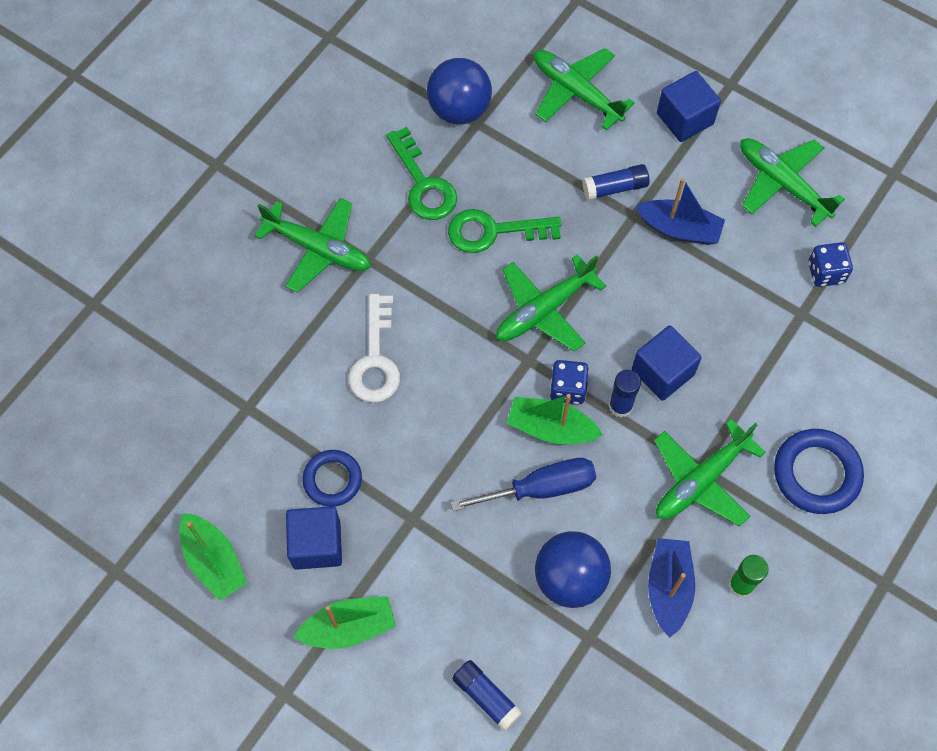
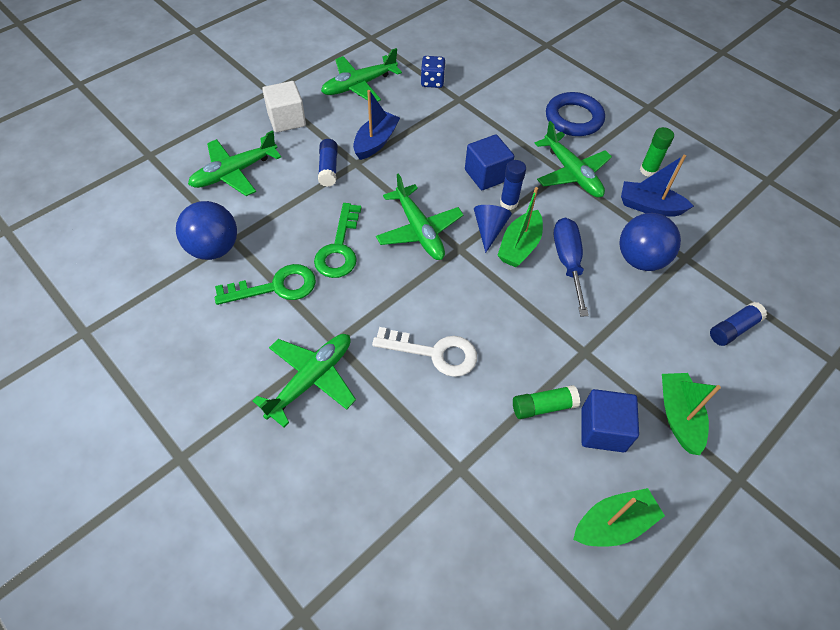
camera: 80 degrees left, 10 degrees down
blue ring [302,450,362,507] -> green glue stick [513,385,580,419]
blue dice [550,360,589,404] -> blue cone [474,205,512,253]
blue cube [657,71,721,142] -> white cube [262,81,306,133]

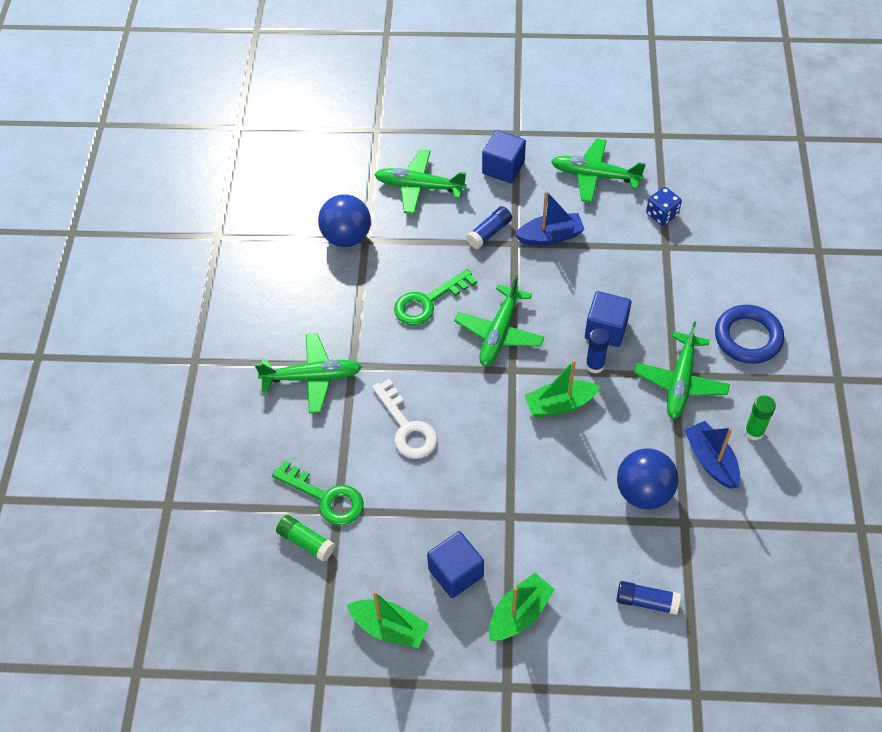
camera: 50 degrees right, 0 degrees up
green key [215,264,316,305] -> green key moved to [272,460,363,525]
white cube [262,81,306,133] -> blue cube [482,130,526,183]
blue cone [474,205,512,253] -> none
green glue stick [513,385,580,419] -> green glue stick moved to [276,515,335,562]
blue screwdriver [554,217,589,316] -> none

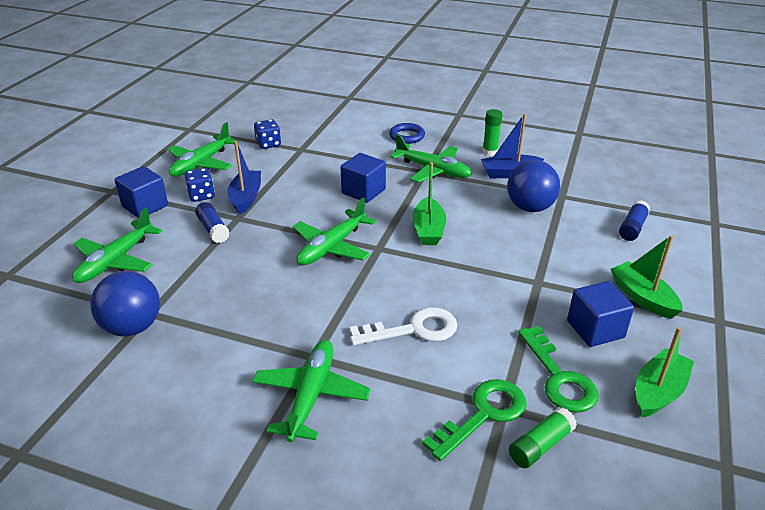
camera: 75 degrees left, 20 degrees down
green key [394,269,477,325] -> green key moved to [518,326,598,413]
green plane [454,275,544,366] -> green plane turned 90 degrees clockwise [293,198,376,265]
blue glue stick [586,328,610,373] -> none
blue ring [715,305,784,364] -> blue ring [389,123,425,144], size x0.67
none -> blue dice [184,168,215,202]

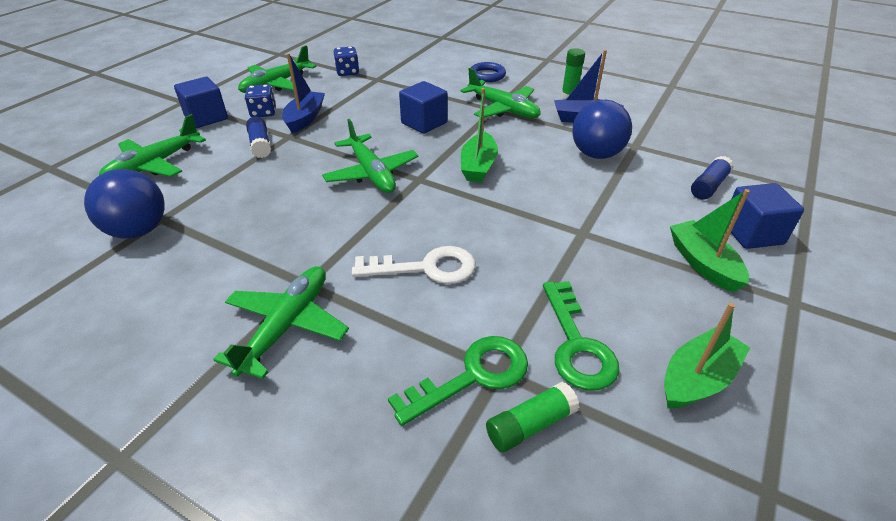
camera: 10 degrees right, 5 degrees up
green plane [293,198,376,265] -> green plane turned 75 degrees counterclockwise [322,119,419,193]
blue cube [567,281,634,347] -> blue cube moved to [727,183,804,249]

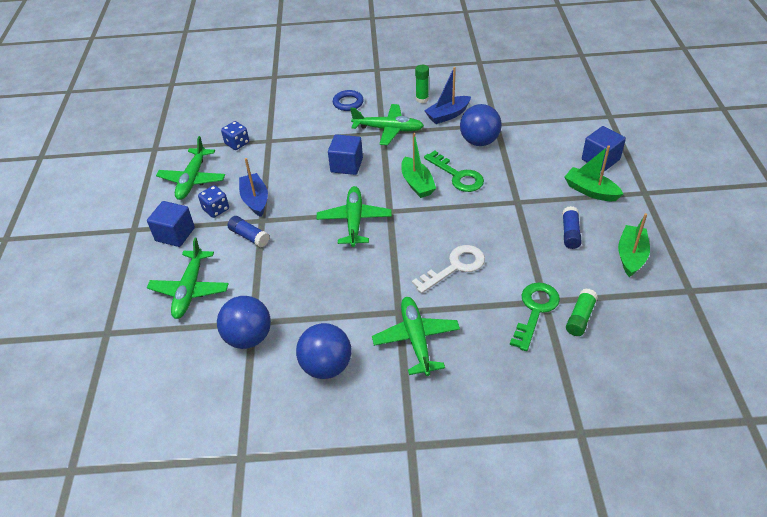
camera: 30 degrees left, 5 degrees up
green plane [322,119,419,193] -> green plane turned 120 degrees counterclockwise [316,186,392,247]
green key [543,281,620,391] -> green key moved to [424,150,484,192]
blue glue stick [691,156,734,200] -> blue glue stick moved to [562,206,582,249]
none -> blue ball [296,323,351,379]

